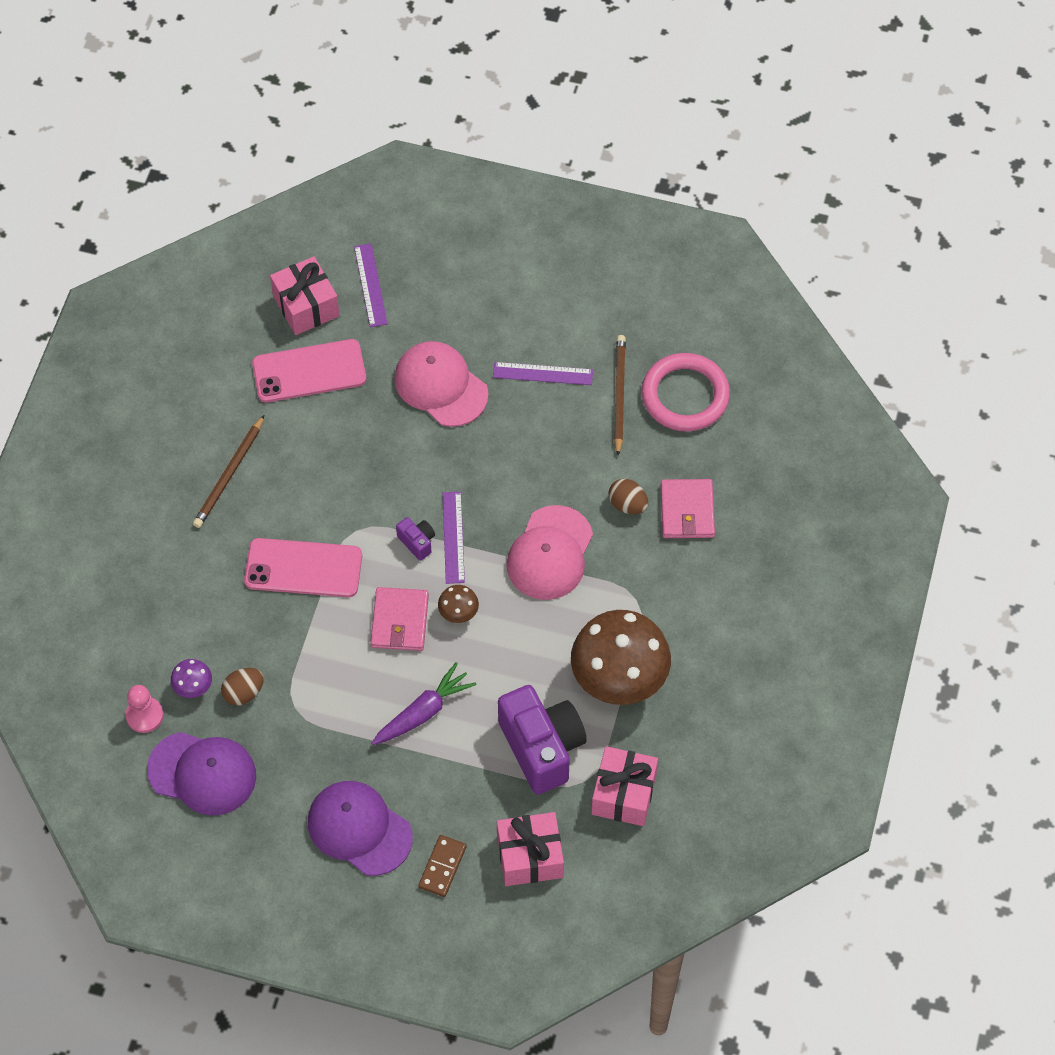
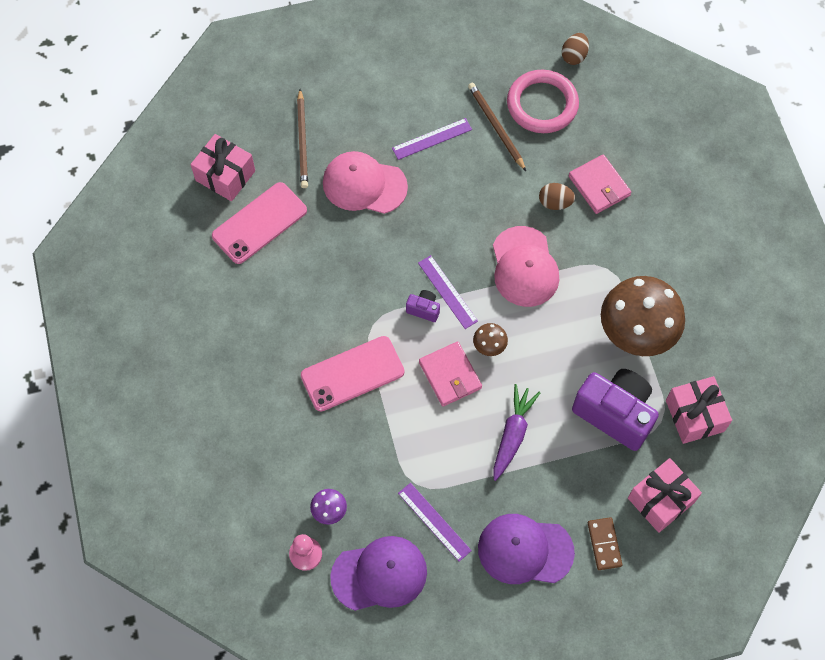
camera: 30 degrees left, 5 degrees up
brown pencil [193,415,264,528] -> brown pencil moved to [297,89,308,188]
brown egg [221,668,264,706] -> brown egg moved to [562,33,589,65]
purple ruler [354,244,388,327] -> purple ruler moved to [398,483,472,562]

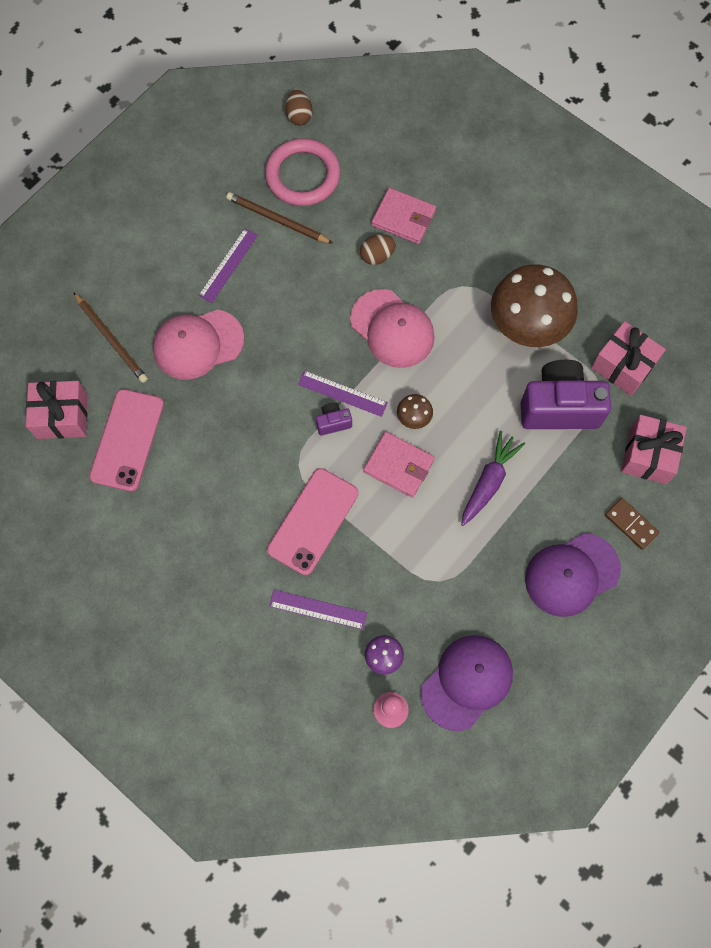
camera: 35 degrees left, 5 degrees up
purple ruler [398,483,472,562] -> purple ruler moved to [269,590,367,630]
purple carrot [493,384,540,481] -> purple carrot turned 45 degrees clockwise [461,431,525,526]

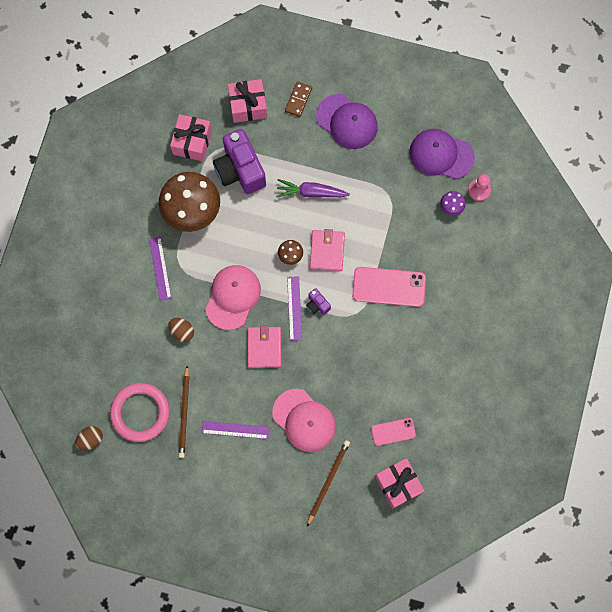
camera: 115 degrees left, 5 degrees up
pink phone [89,389,164,491] -> pink phone [371,418,416,446], size x0.58
purple ruler [269,590,367,630] -> purple ruler moved to [149,237,172,301]
pink wallet [371,188,436,244] -> pink wallet moved to [248,325,281,368]

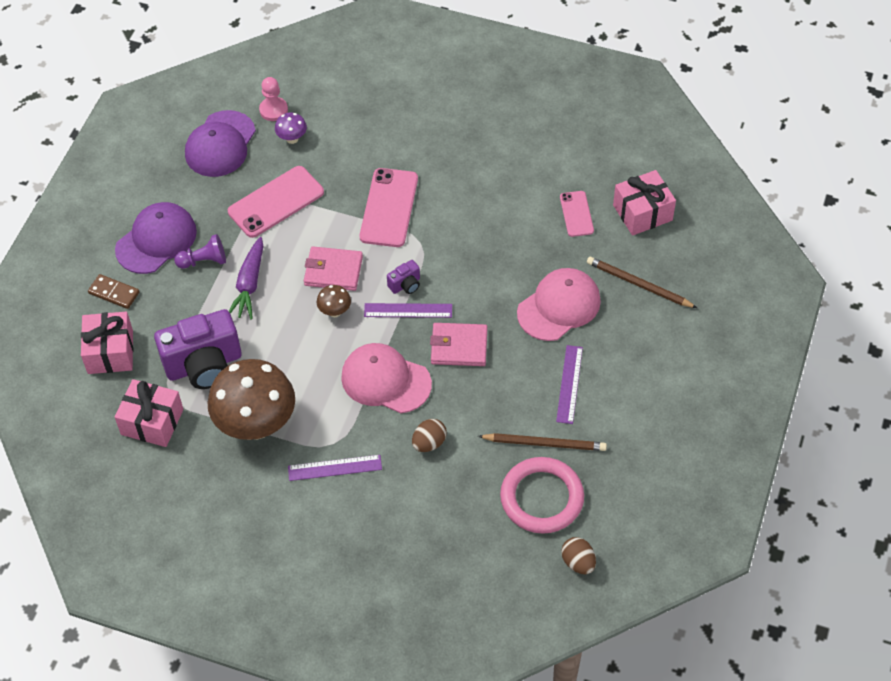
camera: 85 degrees left, 20 degrees down
none -> purple pawn [174,234,226,269]
none -> pink phone [228,166,324,238]

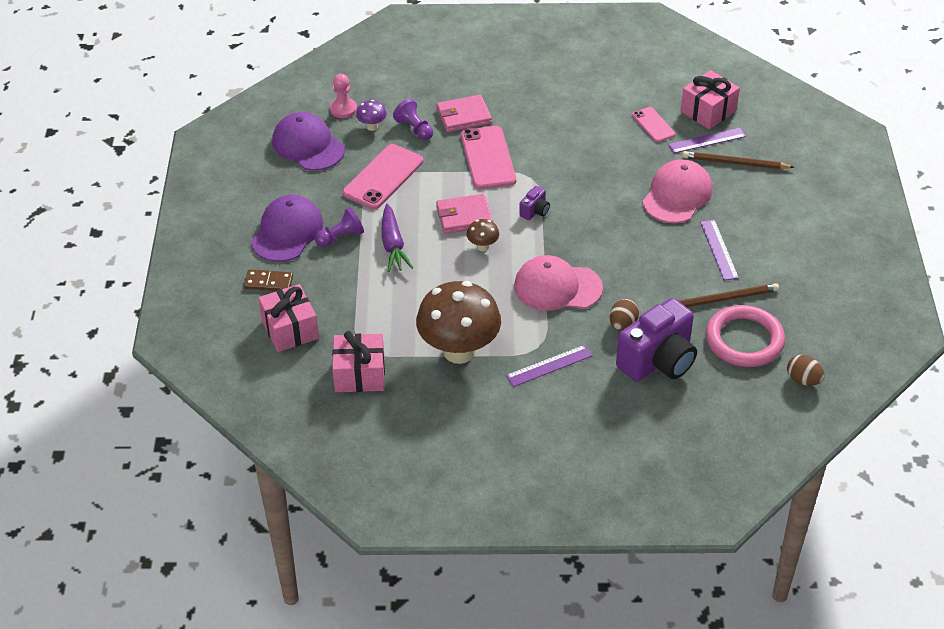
camera: 20 degrees left, 10 degrees down
purple camera [154,309,242,389] -> purple camera moved to [616,298,697,382]
purple cap [185,110,256,177] -> purple cap turned 135 degrees clockwise [272,112,345,171]
purple ruler [364,303,452,318] -> purple ruler moved to [668,128,746,153]
pink wallet [430,323,487,366] -> pink wallet moved to [437,95,492,132]
none -> purple pawn [393,99,433,140]

